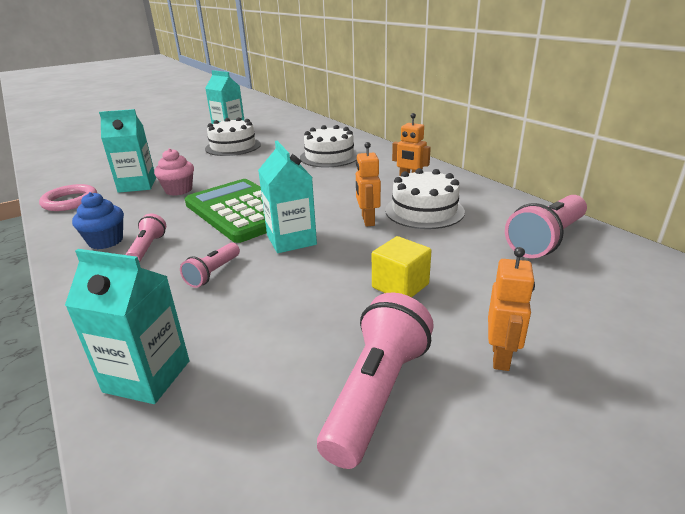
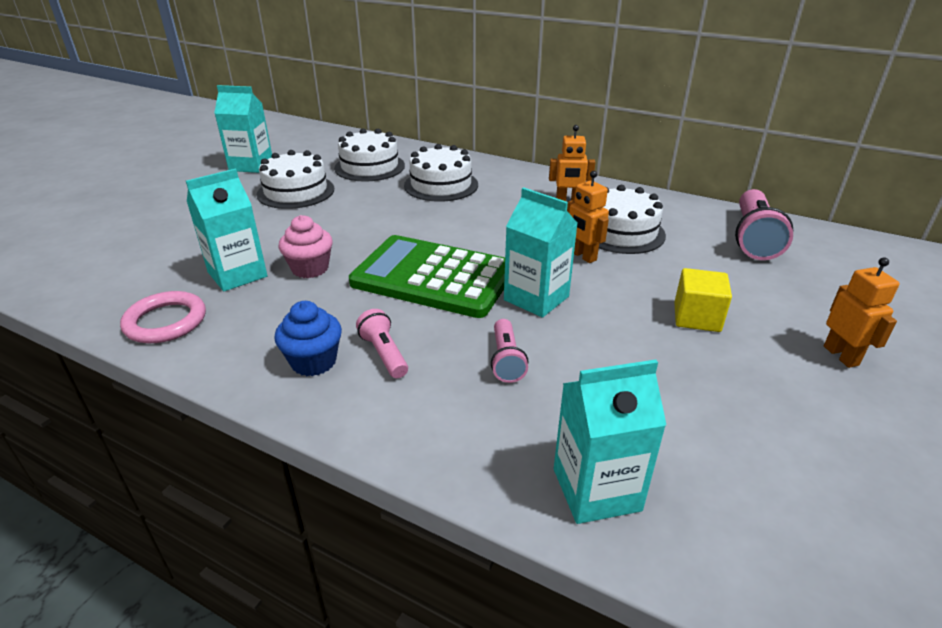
camera: 30 degrees left, 5 degrees up
pink flashlight [317,292,434,469] -> none
none -> white cake [334,129,405,182]

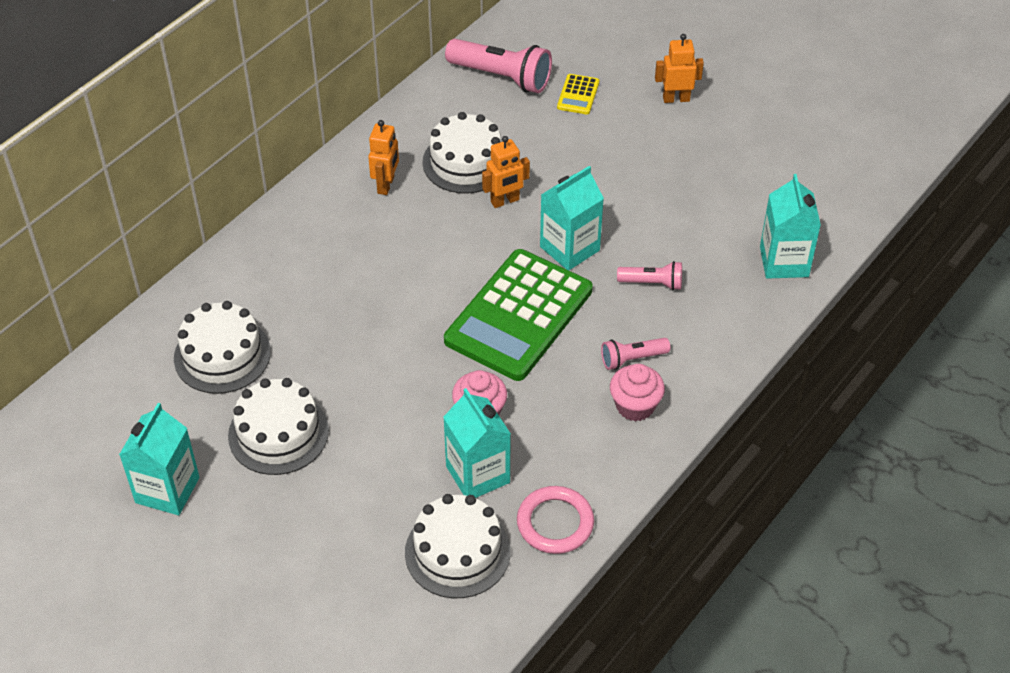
camera: 80 degrees left, 15 degrees up
blue cupcake [274,301,342,376] -> pink cupcake [610,364,665,421]
white cake [404,144,478,202] -> white cake moved to [405,494,511,598]
yellow cube [674,268,732,332] -> none
none -> yellow calculator [557,74,599,114]

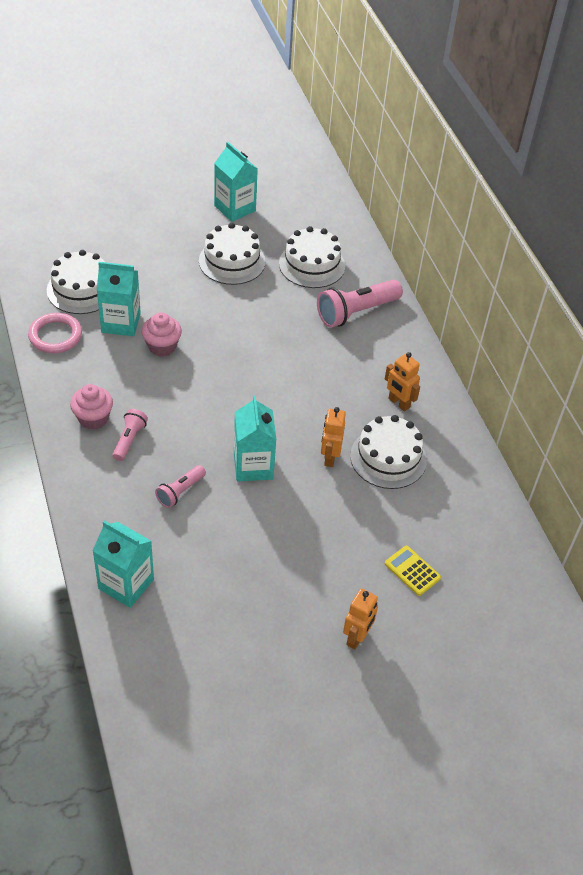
camera: 120 degrees right, 0 degrees up
green calculator [444,249,593,381] -> none
pink flashlight [445,39,552,93] -> pink flashlight moved to [317,279,403,328]

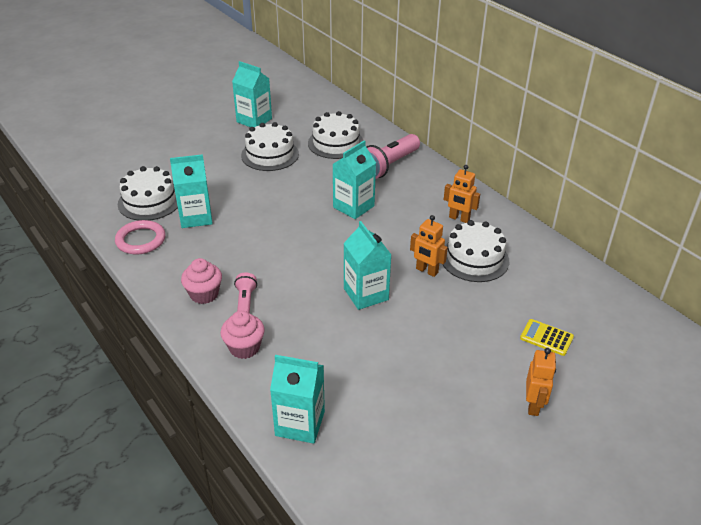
camera: 15 degrees left, 10 degrees down
pink cupcake [142,312,182,357] -> pink cupcake moved to [220,311,265,359]
pink flashlight [155,465,206,508] -> none
orange robot [321,407,346,467] -> orange robot turned 45 degrees counterclockwise [410,215,448,277]
none -> turquoise carton [333,140,376,219]

